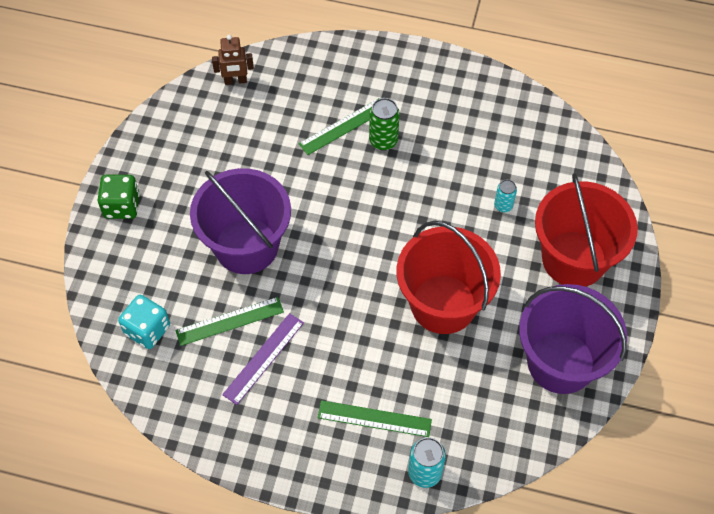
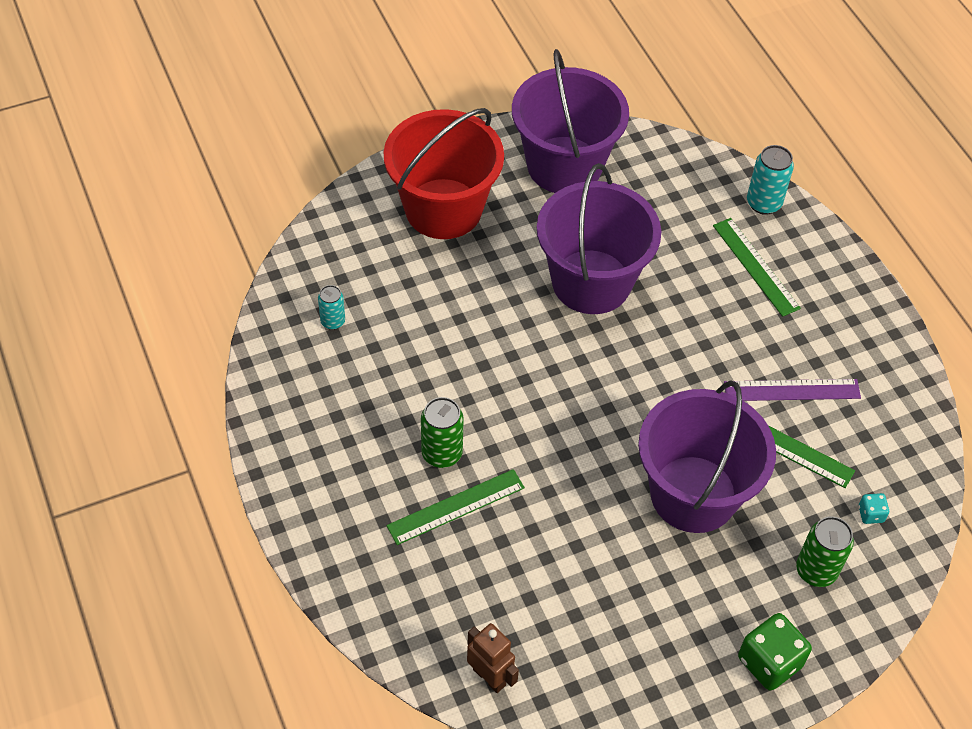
camera: 130 degrees left, 5 degrees down
turquoise dice [118,295,170,349] -> turquoise dice [859,493,889,524], size x0.49
green ruler [299,98,379,155] -> green ruler turned 45 degrees counterclockwise [386,469,525,545]
red bucket [397,221,501,334] -> purple bucket [537,163,661,314]
turquoise can [494,179,517,212] -> turquoise can moved to [318,285,345,330]
none -> green can [796,516,854,587]

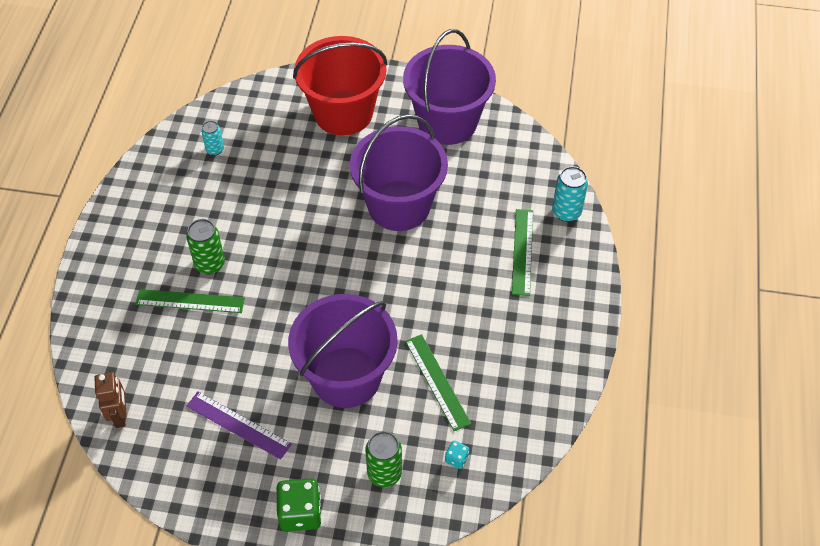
camera: 35 degrees right, 0 degrees up
purple ruler [724,379,861,401] -> purple ruler moved to [187,392,292,460]

